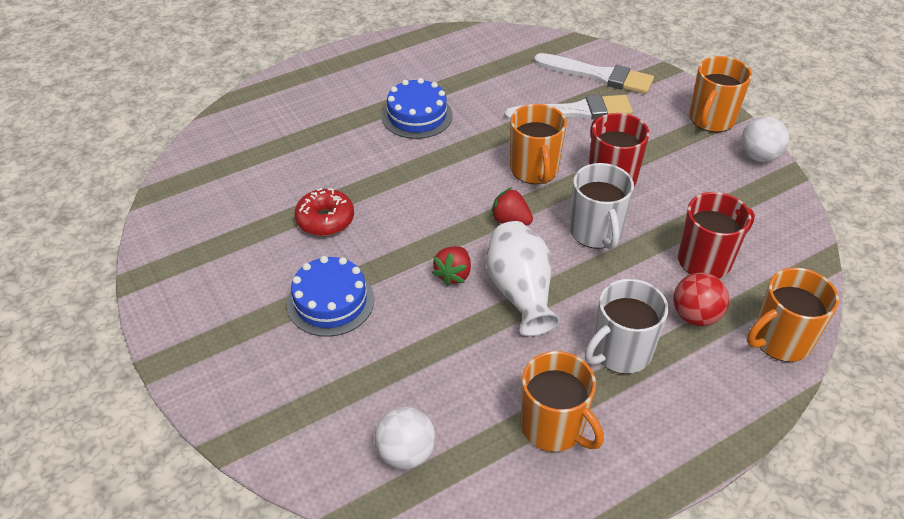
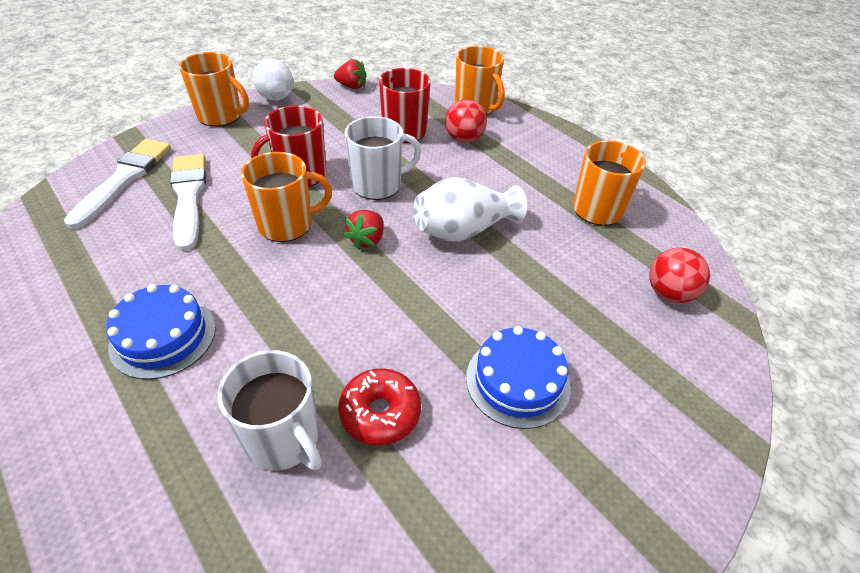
camera: 100 degrees left, 0 degrees up
white ball [374,407,436,469] -> red ball [649,248,710,303]
red strawberry [432,246,471,286] -> red strawberry moved to [334,59,367,89]
white mug [585,279,668,374] -> white mug moved to [218,350,322,471]

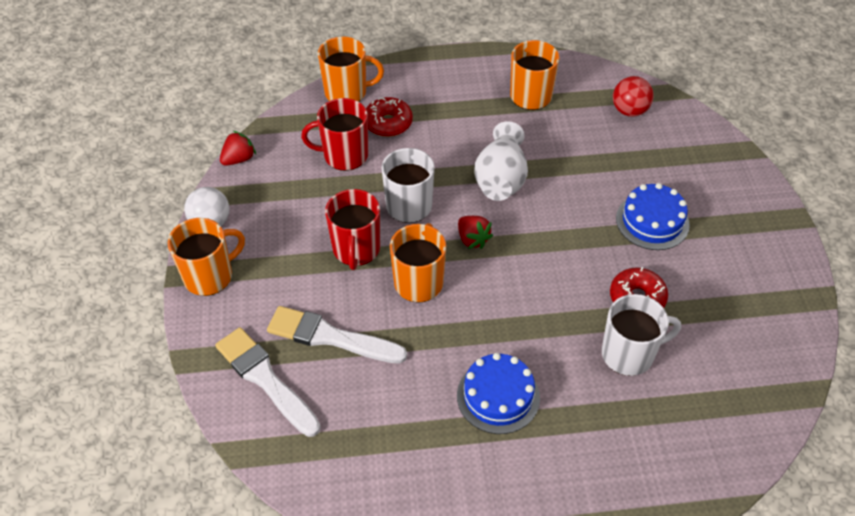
camera: 55 degrees left, 5 degrees up
red ball [445,99,487,143] -> red donut [366,97,413,137]

